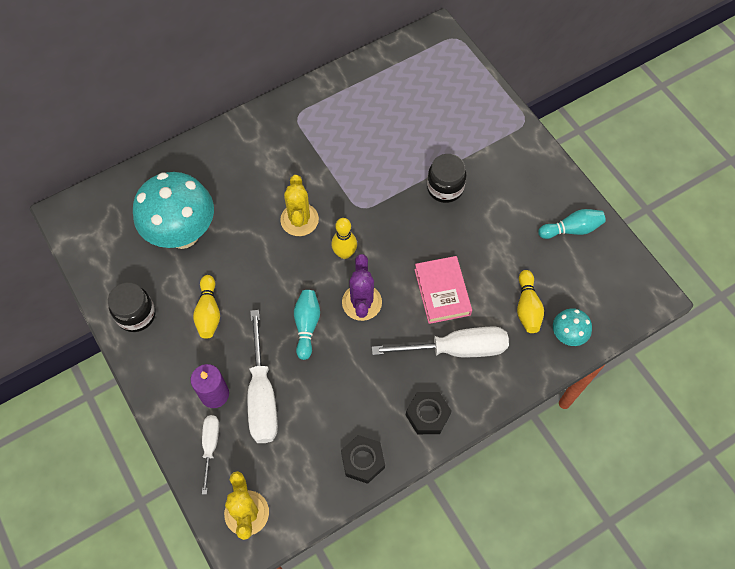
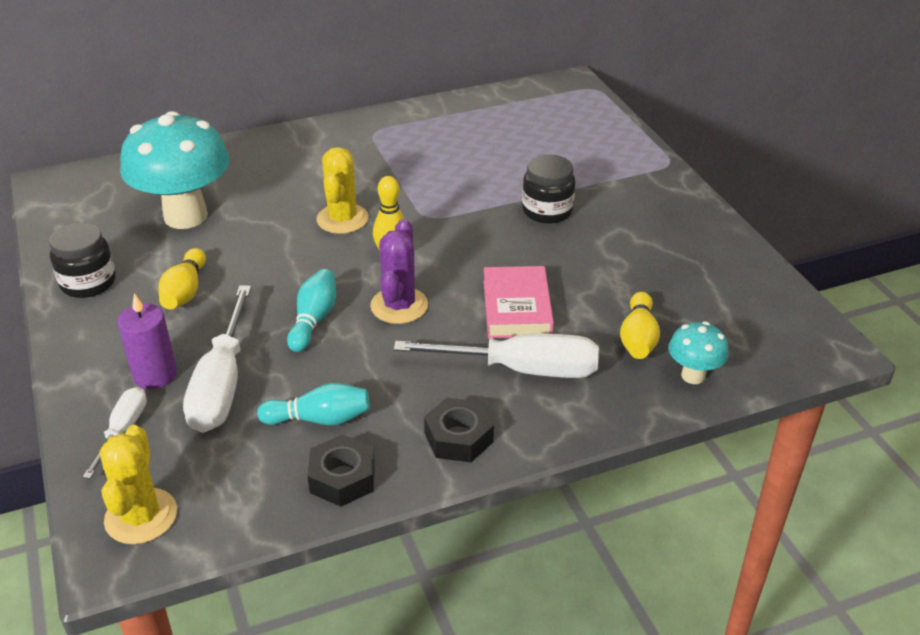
camera: 10 degrees right, 25 degrees down
turquoise bowling pin [538,209,606,239] -> turquoise bowling pin moved to [257,383,370,426]

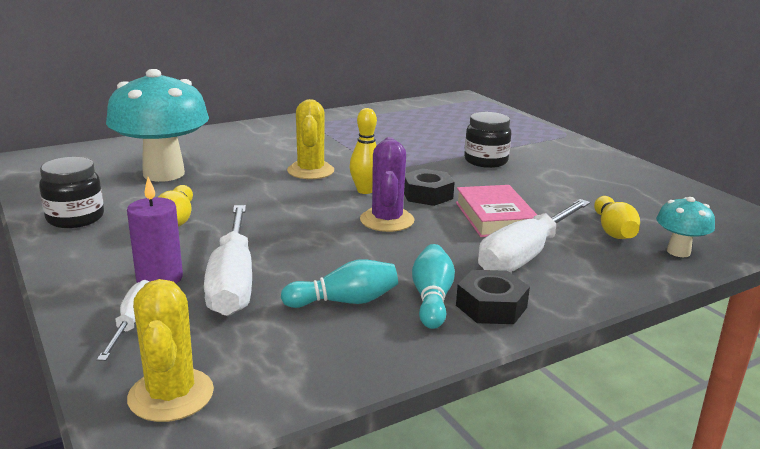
camera: 10 degrees left, 15 degrees down
turquoise bowling pin [287,269,336,352] -> turquoise bowling pin moved to [412,244,455,329]
black nut [307,434,375,507] -> black nut moved to [404,169,455,206]
white screwdriver [394,334,599,378] -> white screwdriver turned 135 degrees clockwise [478,199,590,272]

